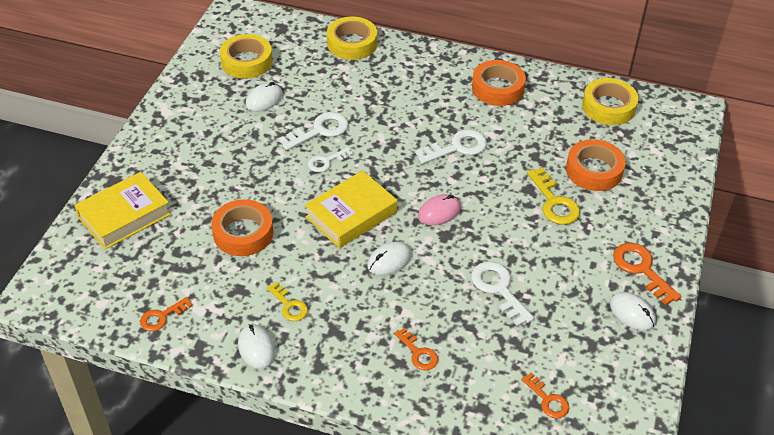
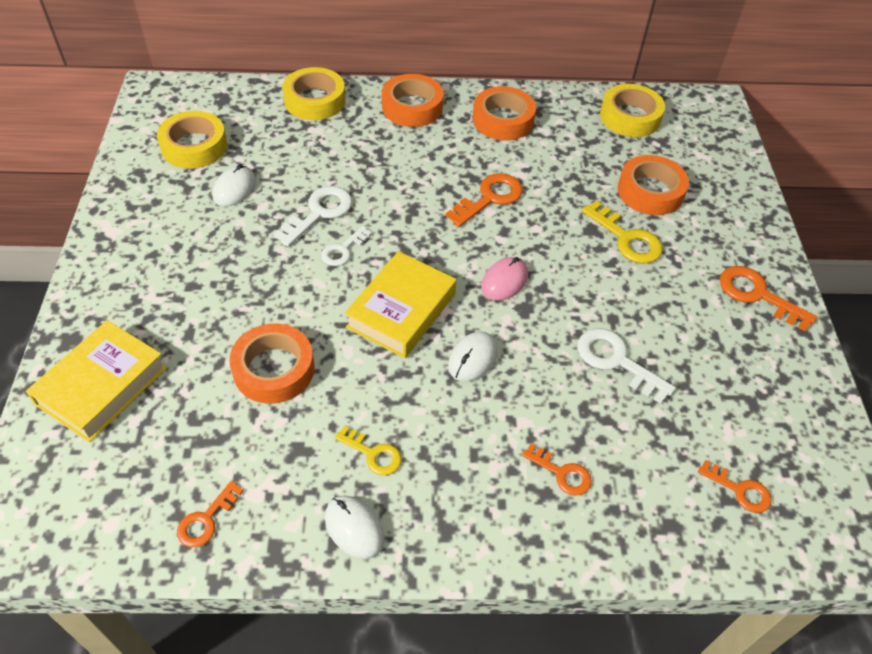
camera: 20 degrees left, 5 degrees up
white key [415,129,487,164] -> orange key [445,173,523,227]
white mouse [610,292,656,331] -> none
none -> orange tape [382,74,444,127]

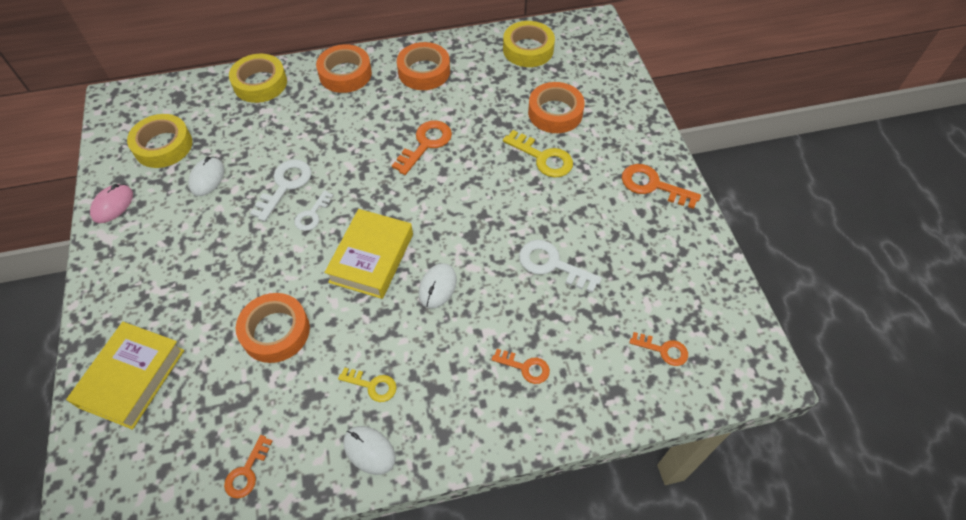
camera: 10 degrees left, 5 degrees up
pink mouse [481,257,528,301] -> pink mouse moved to [90,184,133,223]

